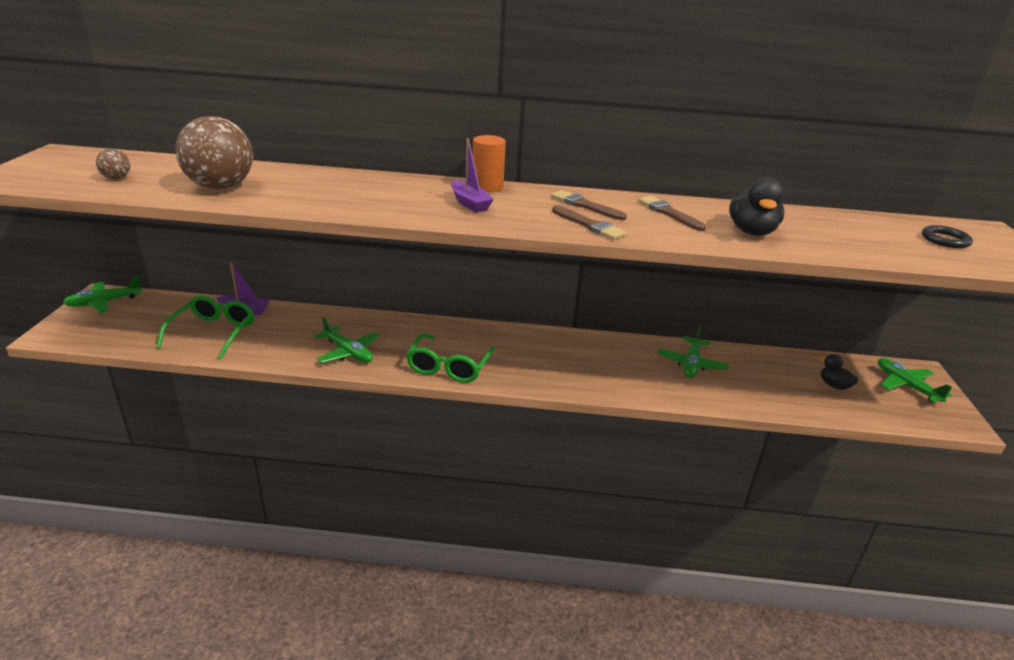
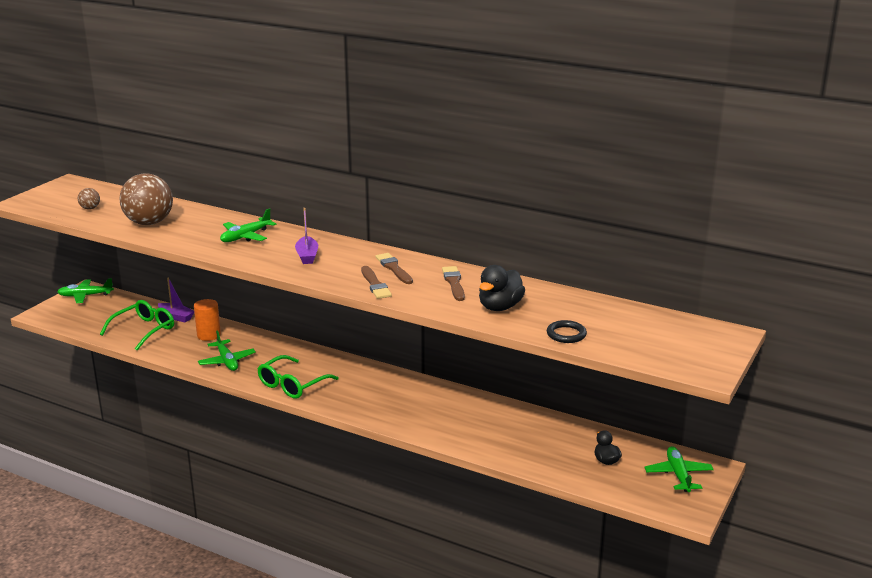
camera: 25 degrees right, 5 degrees down
orange cylinder [473,135,506,192] -> orange cylinder moved to [194,299,221,341]
green plane [658,326,729,378] -> green plane moved to [220,208,277,242]
black ring [922,225,973,248] -> black ring moved to [547,320,587,343]

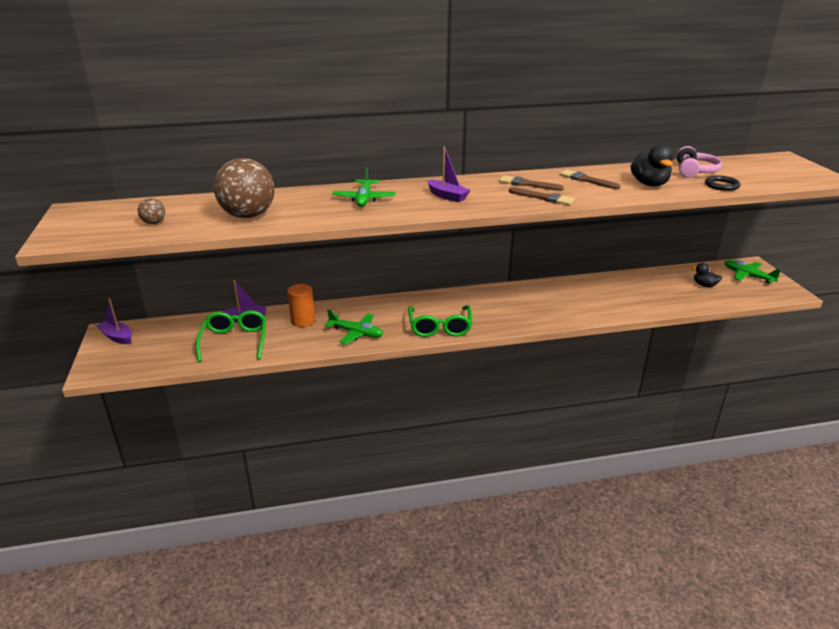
camera: 40 degrees left, 5 degrees up
green plane [57,278,114,303] -> purple boat [96,298,132,344]
none -> pink headphones [676,146,722,178]

